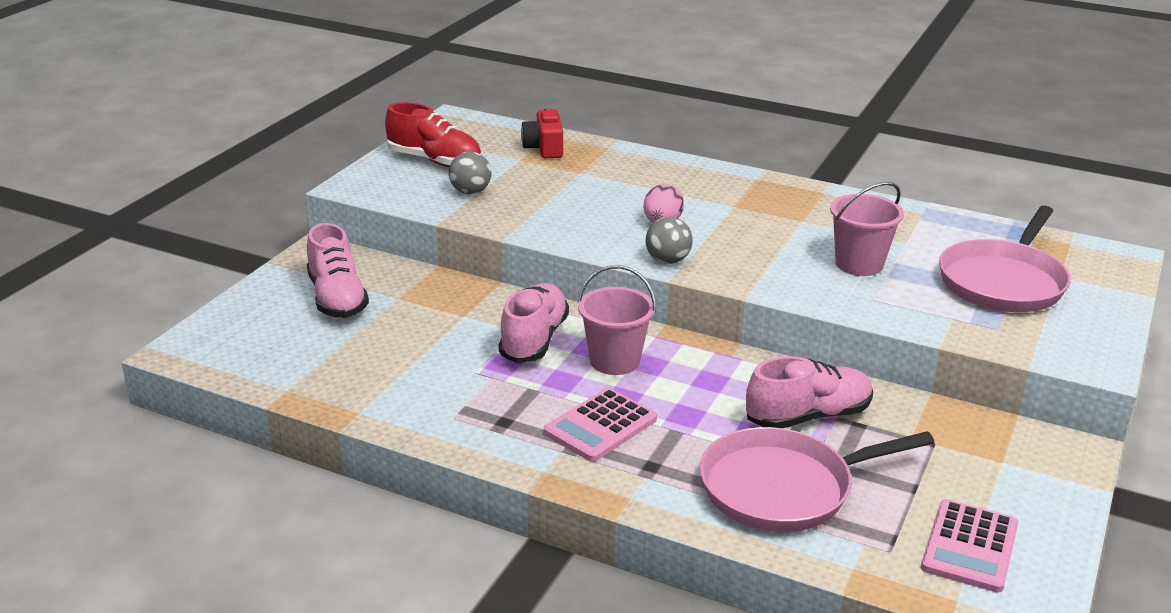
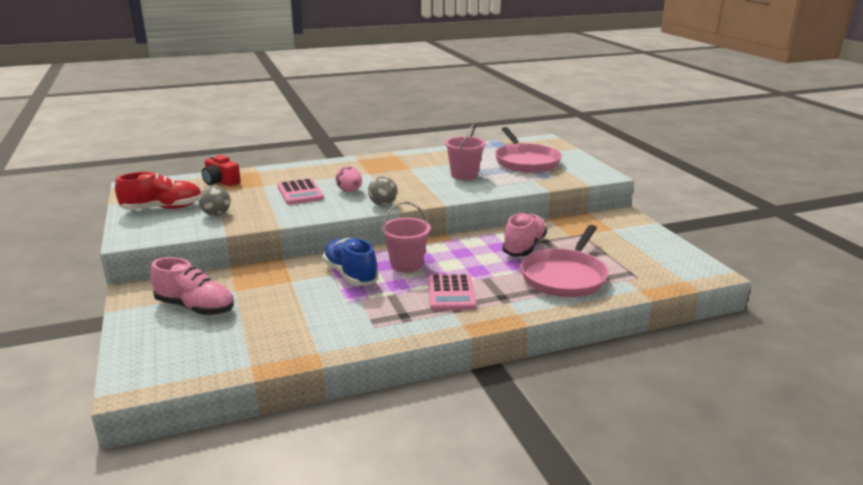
camera: 45 degrees left, 5 degrees down
pink shoe [499,283,569,363] -> blue shoe [322,238,379,285]
pink calculator [921,499,1018,592] -> pink calculator moved to [278,179,324,205]

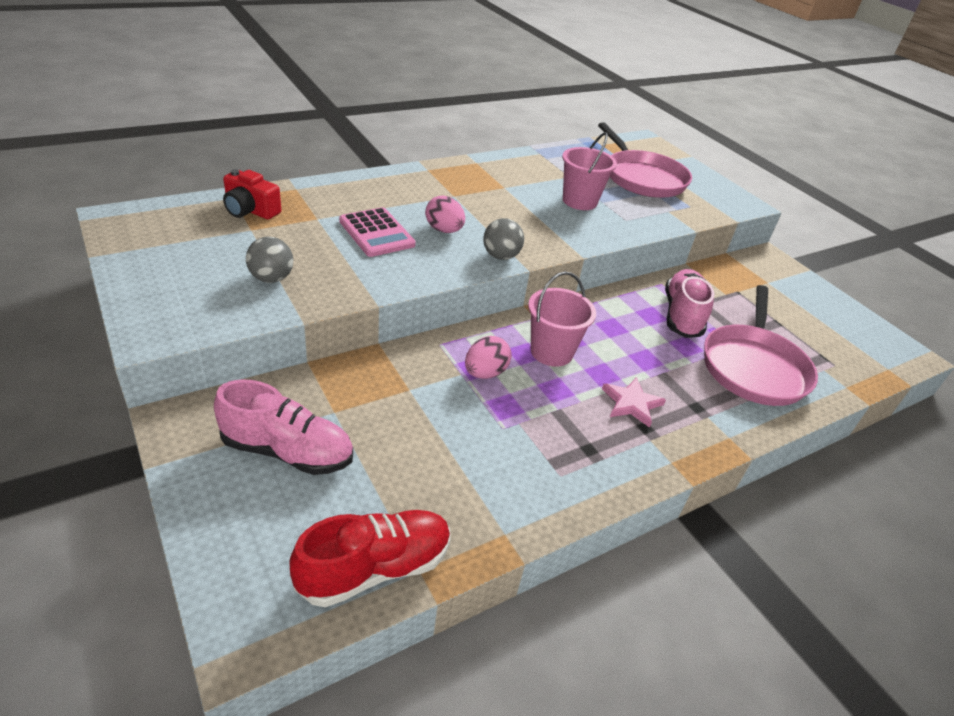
camera: 15 degrees left, 15 degrees up
red shoe [115,172,201,210] -> red shoe moved to [289,510,451,607]
blue shoe [322,238,379,285] -> pink egg [465,336,512,379]
pink calculator [428,274,476,310] -> pink star [602,377,666,428]

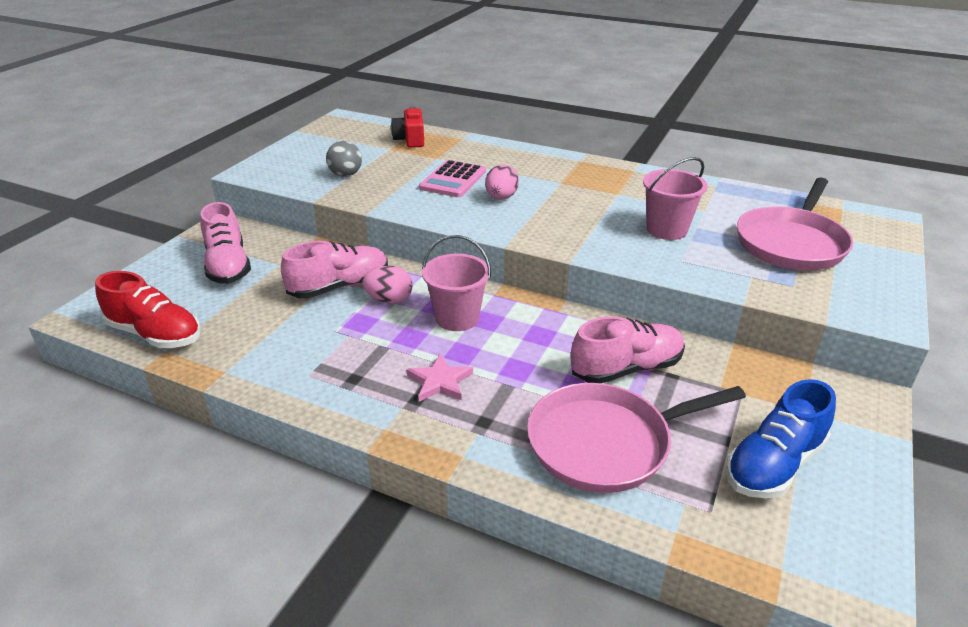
camera: 60 degrees right, 5 degrees down
grey ball [483,218,524,260] -> none
none -> pink shoe [281,241,388,299]
none -> blue shoe [726,379,836,498]

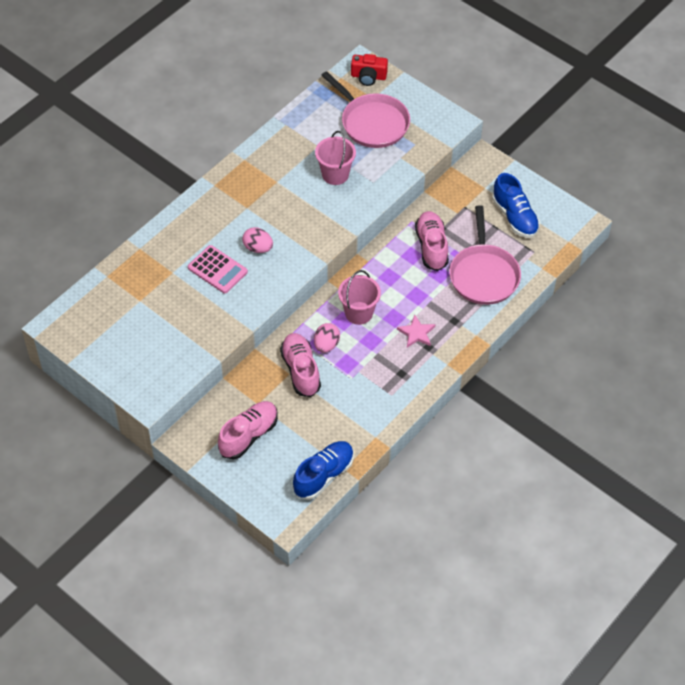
camera: 75 degrees left, 20 degrees up
red shoe [95,271,201,348] -> blue shoe [293,441,354,500]
pink shoe [200,202,251,284] -> pink shoe turned 45 degrees counterclockwise [218,401,278,460]
grey ball [326,141,362,177] -> none
red camera [391,106,424,148] -> red camera moved to [351,54,388,86]

